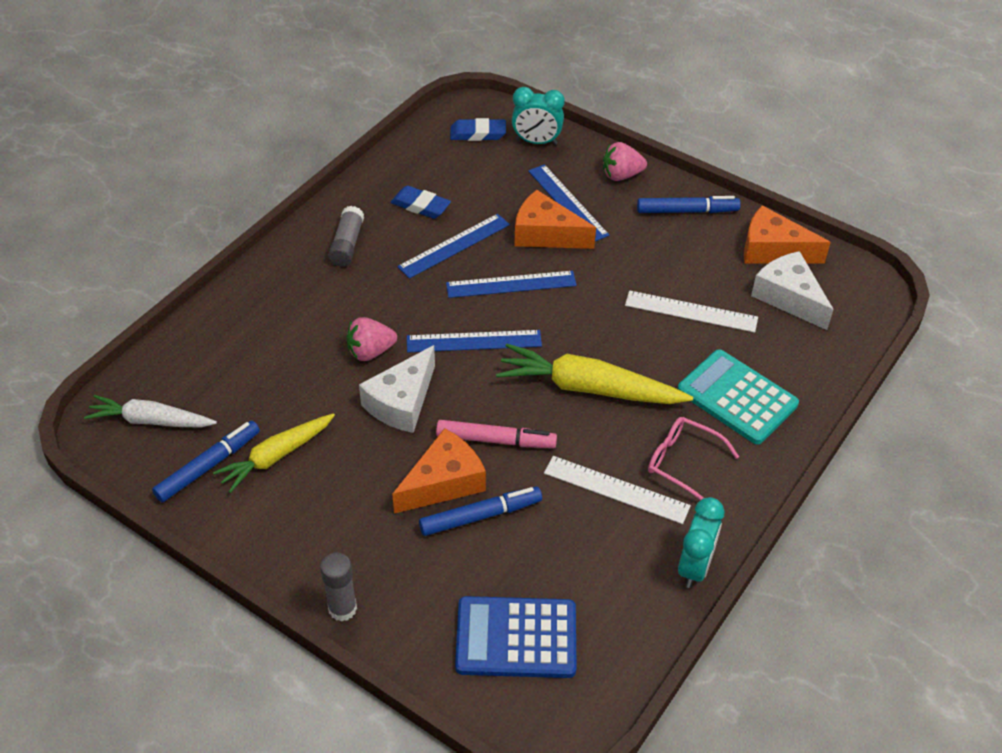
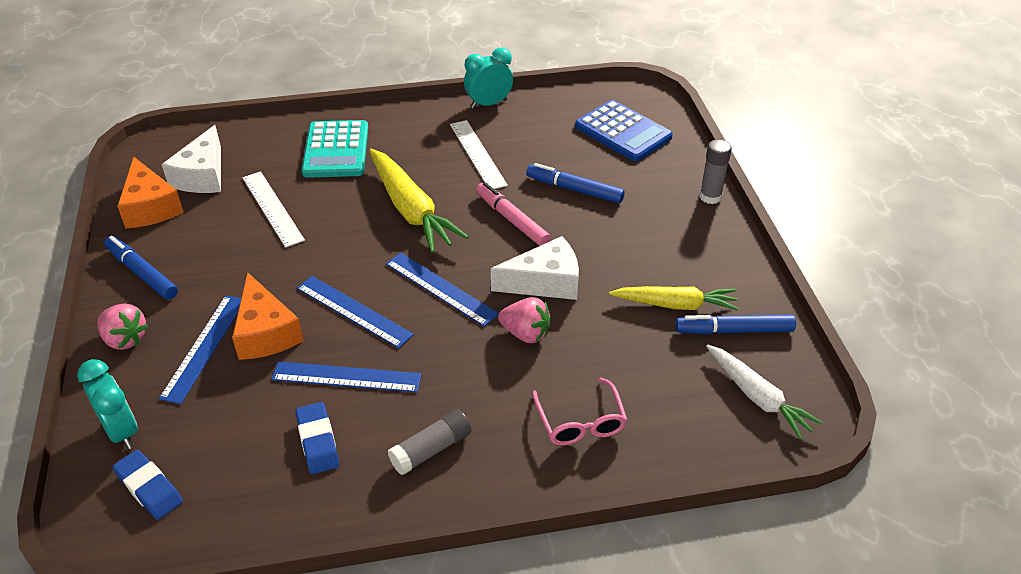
camera: 135 degrees left, 5 degrees down
orange cheese [392,428,486,514] -> none
pink glasses [648,417,739,500] -> pink glasses moved to [532,378,628,446]

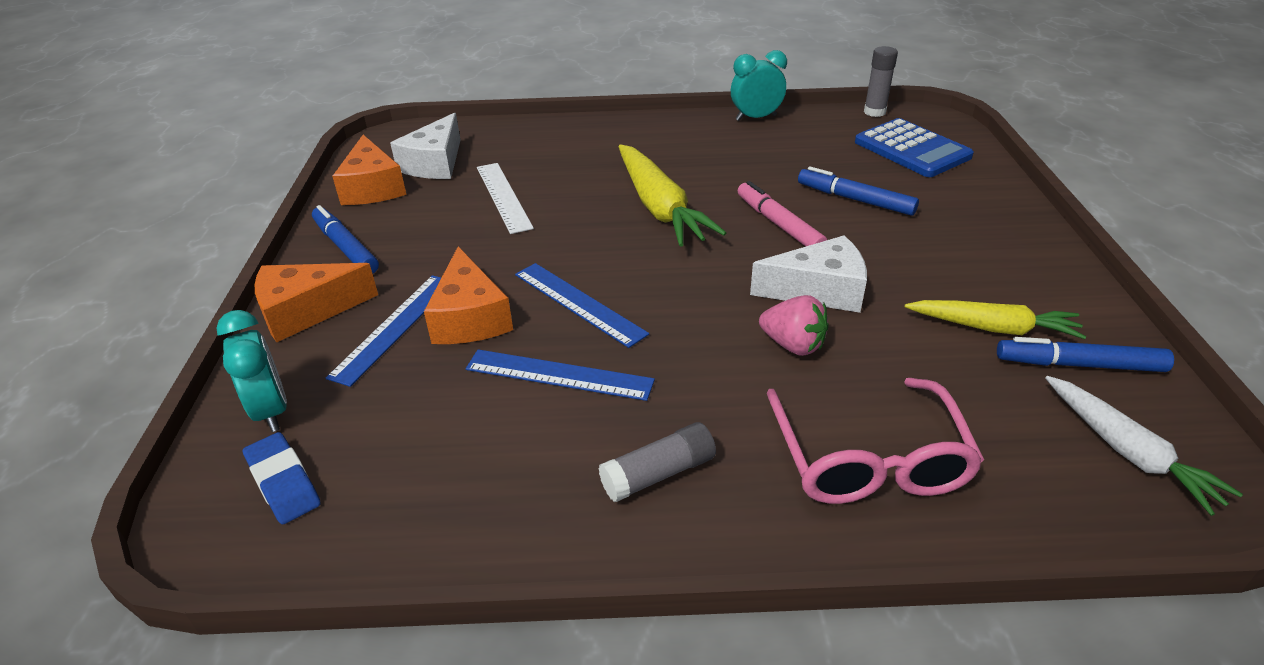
camera: 10 degrees right, 5 degrees down
pink strawberry [97,304,148,350] -> orange cheese [255,263,378,343]
blue eraser [296,402,339,474] -> none
turquoise calculator [301,120,368,178] -> none
blue ruler [386,253,499,327] -> none
white ruler [450,120,508,189] -> none
pink glasses [532,378,628,446] -> pink glasses [767,378,984,504], size x1.55
grey glue stick [700,139,732,204] -> grey glue stick moved to [864,46,898,117]

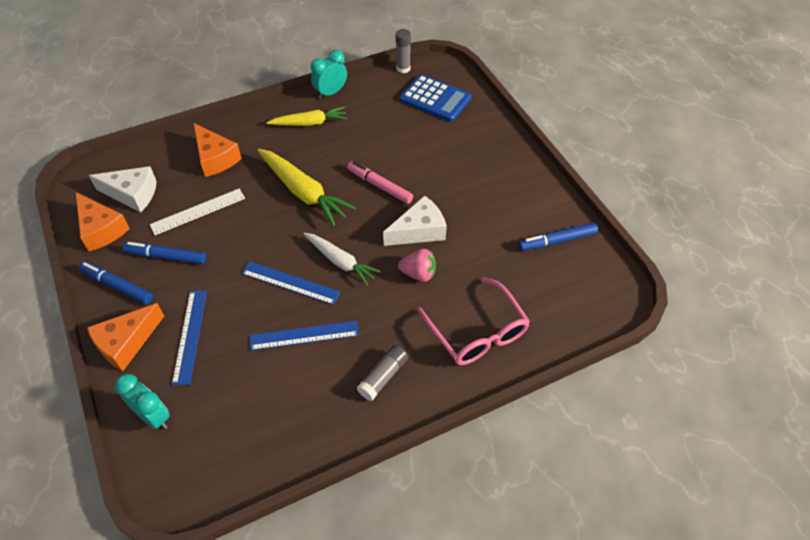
camera: 25 degrees left, 15 degrees up
blue eraser [243,432,321,524] -> none
white cheese [390,113,460,179] -> white cheese turned 75 degrees counterclockwise [89,166,157,212]
orange cheese [424,247,513,344] -> orange cheese moved to [193,123,242,177]
white ruler [477,163,534,234] -> white ruler turned 75 degrees counterclockwise [150,189,245,235]
blue marker [798,166,919,216] -> blue marker moved to [123,242,206,264]
yellow carrot [904,300,1087,339] -> yellow carrot moved to [267,106,347,126]
white carrot [1045,376,1243,516] -> white carrot moved to [303,233,381,286]

